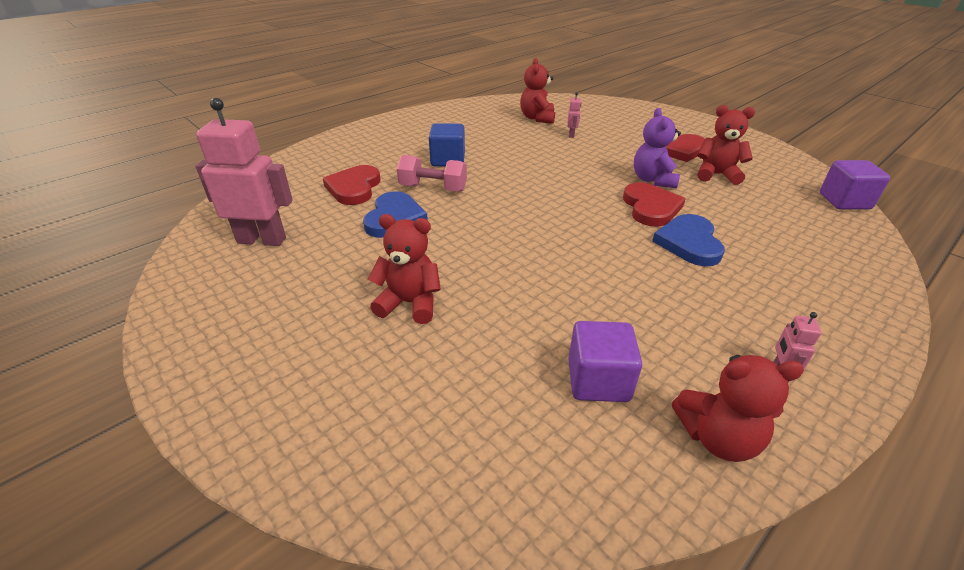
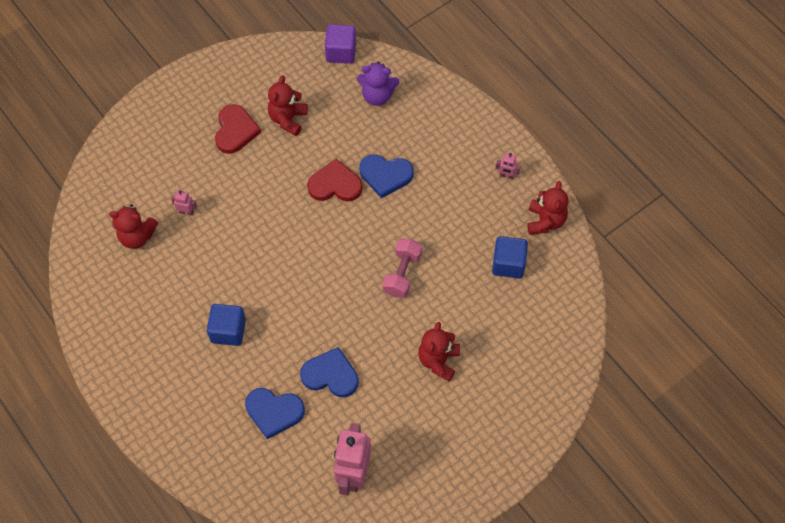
camera: 85 degrees left, 25 degrees up
red heart [323,165,381,205] -> blue heart [245,388,305,439]
pink dumbbell [397,155,467,192] -> pink dumbbell moved to [383,239,422,298]
purple cube [568,321,642,402] -> blue cube [492,236,528,278]
purple teddy bear [634,108,681,188] -> purple teddy bear moved to [357,61,399,106]

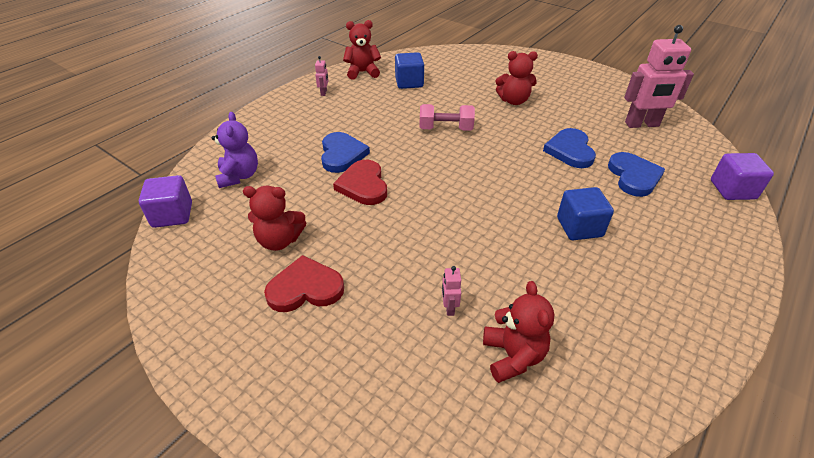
camera: 105 degrees left, 20 degrees down
none -> purple cube [711,153,774,200]

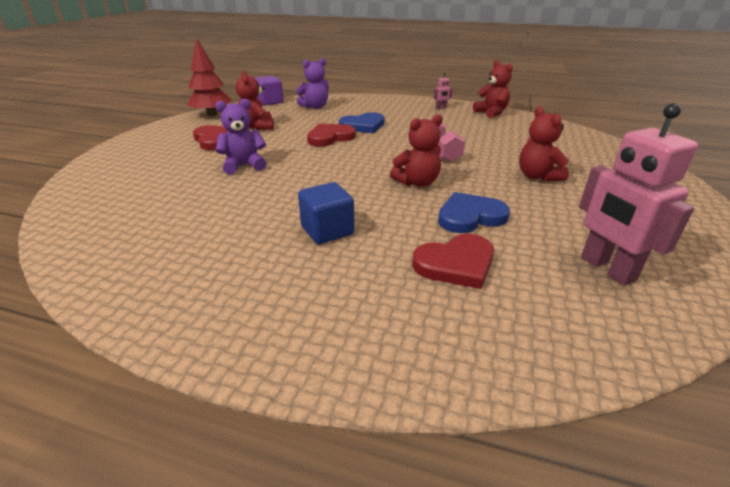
camera: 70 degrees right, 10 degrees down
blue cube [395,52,424,89] -> none
pink robot [442,266,461,316] -> none
red teddy bear [483,281,554,383] -> red teddy bear moved to [390,114,443,187]
blue heart [608,152,665,197] -> red heart [412,234,494,289]
purple cube [711,153,774,200] -> none
none -> red tree [187,38,232,116]
none -> purple teddy bear [215,98,267,175]

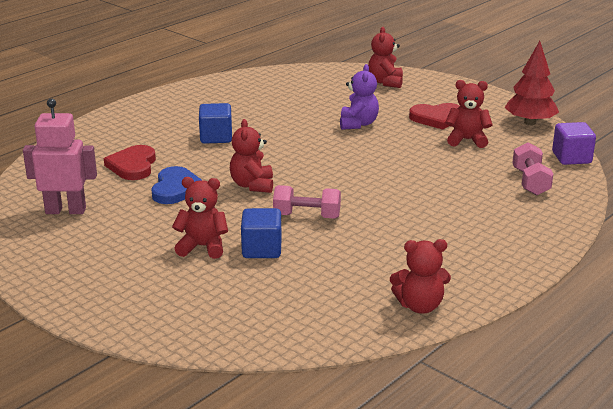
camera: 115 degrees right, 5 degrees down
purple teddy bear [296,58,329,109] -> pink dumbbell [512,142,553,195]
red heart [307,123,356,147] -> none
blue heart [339,112,385,133] -> none
pink robot [434,73,453,109] -> none
none -> blue cube [241,208,282,258]
none -> red teddy bear [368,27,403,88]

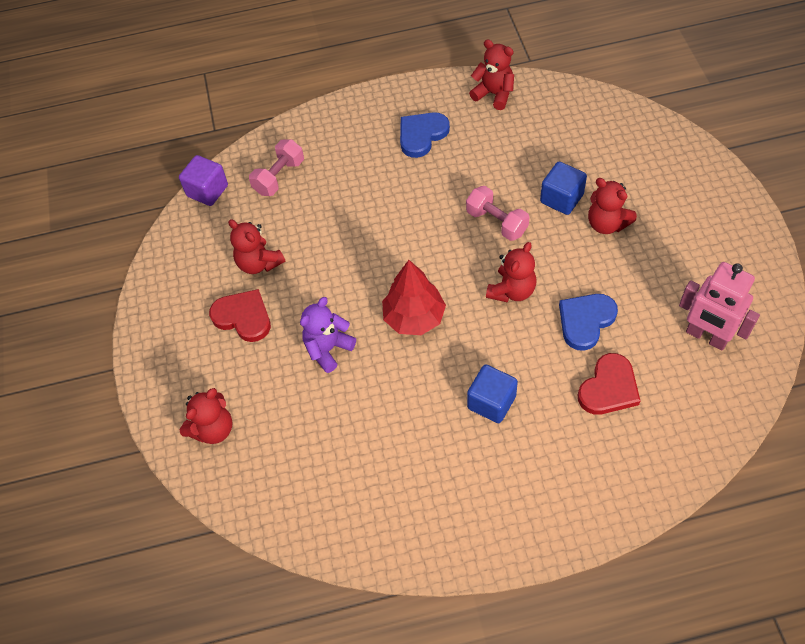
camera: 140 degrees left, 30 degrees up
red tree [505,41,559,125] -> red tree moved to [382,260,446,335]
none -> blue heart [400,112,450,158]

